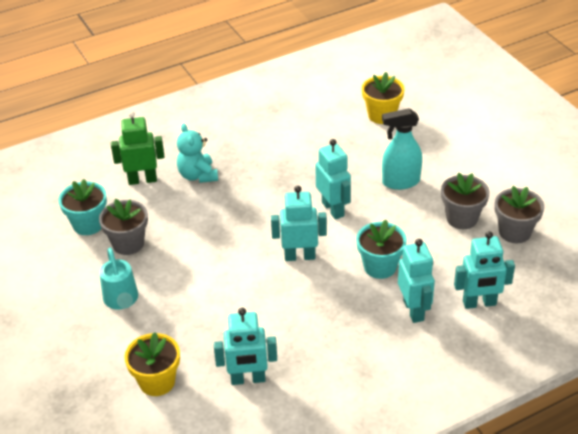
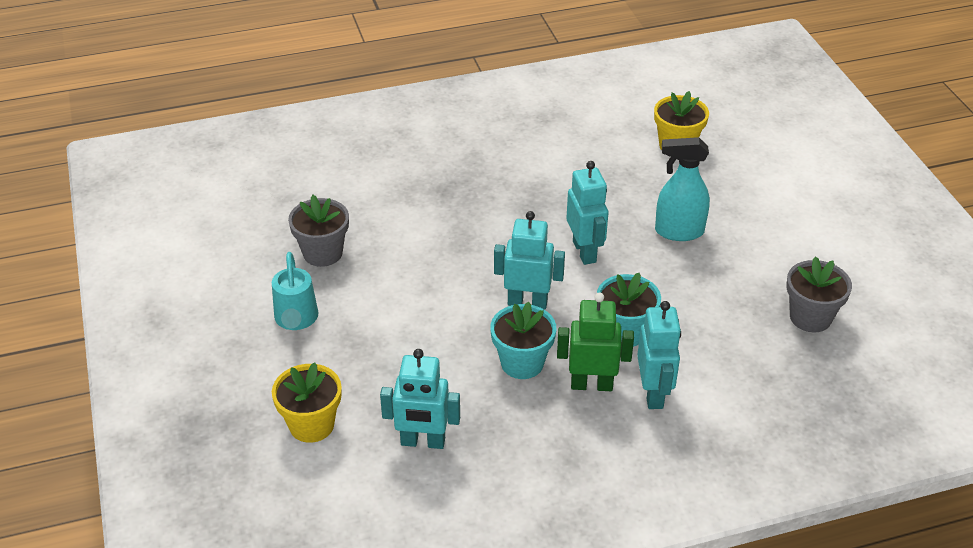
camera: 10 degrees right, 0 degrees up
turquoise flower pot [59,179,107,235] -> turquoise flower pot moved to [490,302,556,379]
green robot [111,111,164,185] -> green robot moved to [557,292,634,391]
turquoise teddy bear [177,123,218,183] -> none
grey flower pot [441,173,490,229] -> none
turquoise robot [454,231,515,309] -> none

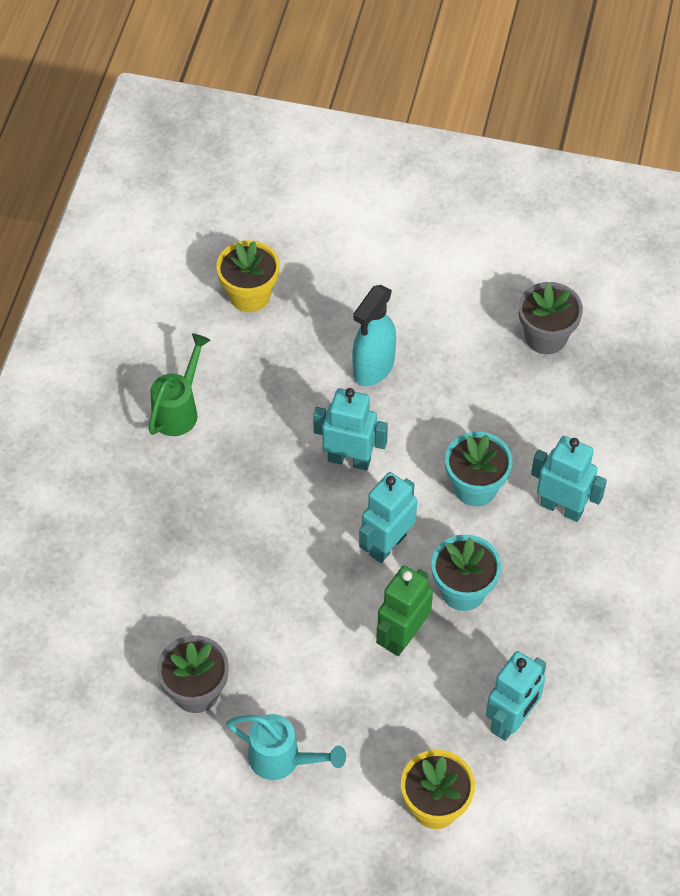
camera: 60 degrees left, 15 degrees up
green robot [557,292,634,391] -> green robot moved to [376,566,433,656]
none -> green watering can [148,333,211,436]

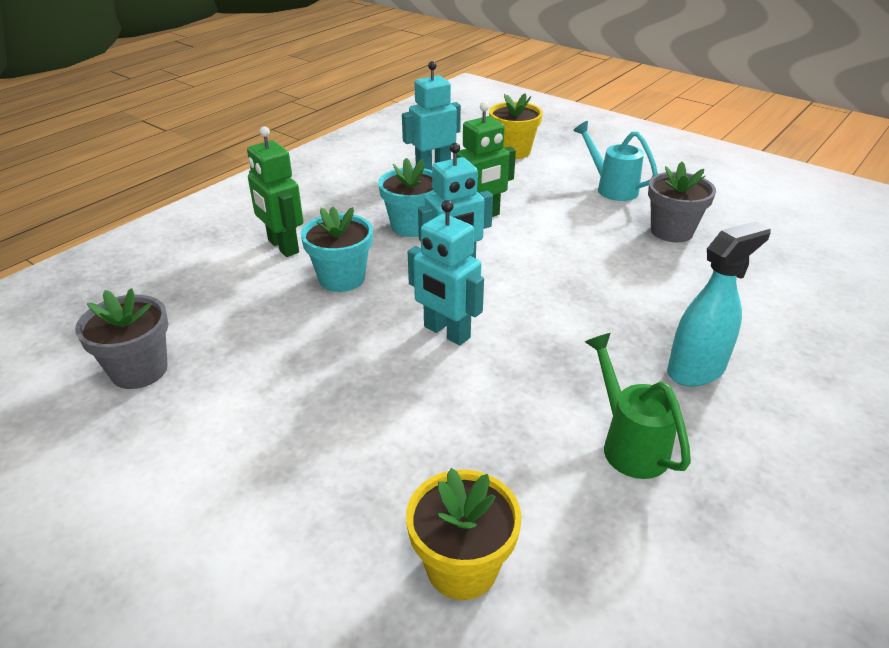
camera: 155 degrees left, 20 degrees down
green watering can [148,333,211,436] -> green watering can turned 105 degrees clockwise [585,333,691,479]
turquoise spray bottle [353,285,396,386] -> turquoise spray bottle moved to [667,221,771,387]
turquoise robot [531,436,607,522] -> green robot [247,126,303,257]

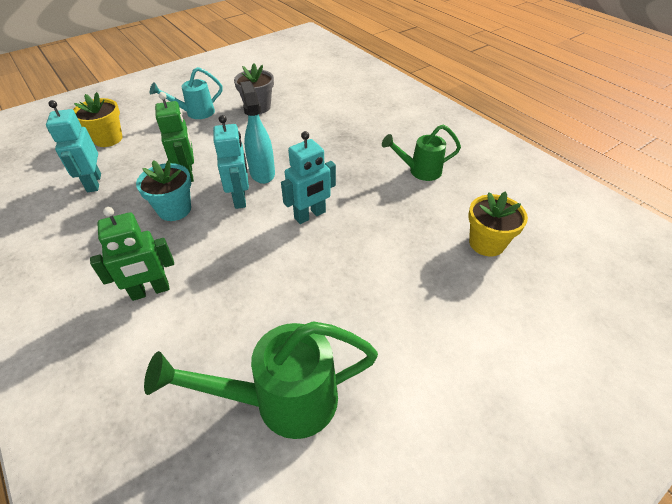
camera: 75 degrees left, 10 degrees up
grey flower pot [75,288,168,389] -> green watering can [144,321,378,439]
turquoise flower pot [301,207,373,292] -> none
turquoise spray bottle [667,221,771,387] -> turquoise spray bottle moved to [240,81,275,184]

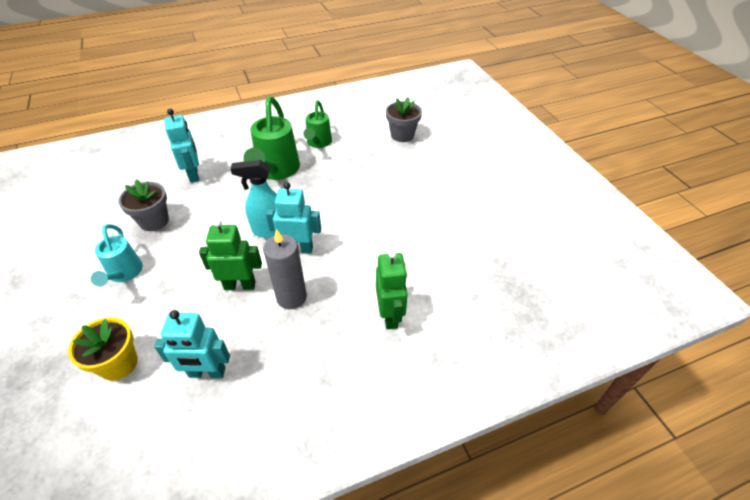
camera: 75 degrees left, 0 degrees up
turquoise flower pot [136,160,191,221] -> grey candle [263,229,307,309]
green watering can [144,321,378,439] -> green watering can moved to [243,96,300,180]
turquoise robot [281,131,336,224] -> turquoise robot moved to [164,109,199,183]
yellow flower pot [468,191,528,256] -> grey flower pot [386,97,422,142]

